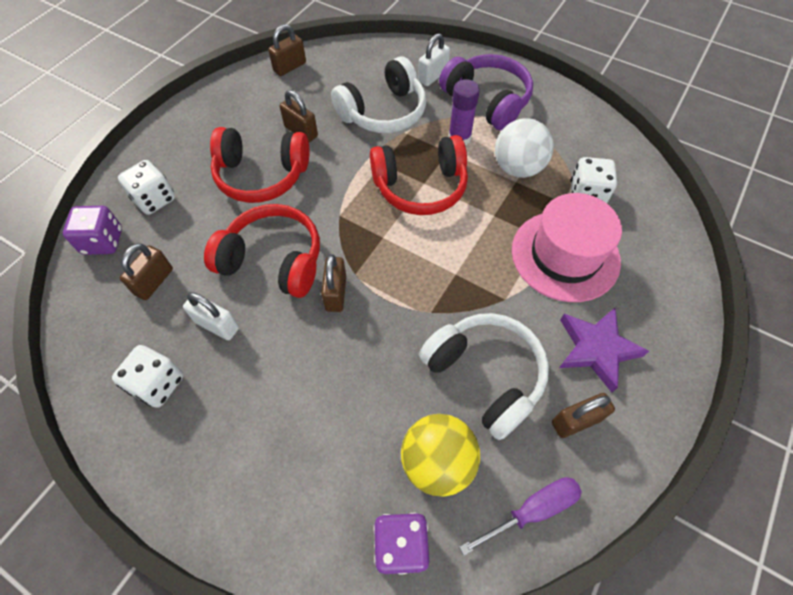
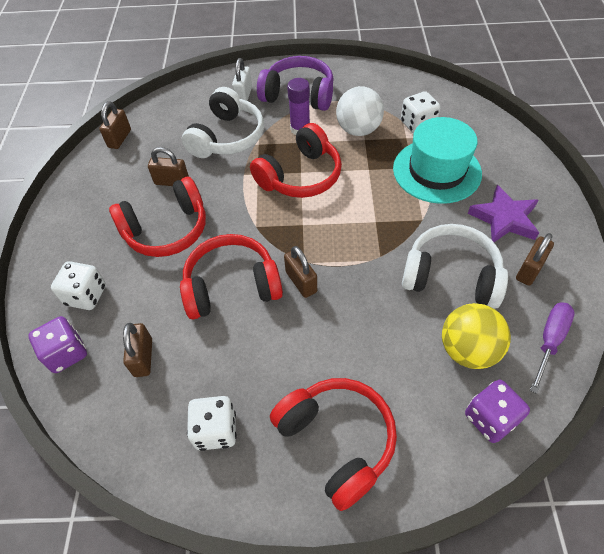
camera: 30 degrees left, 5 degrees down
white padlock [183,292,239,340] -> none
pink hat [512,193,622,302] -> turquoise hat [393,117,482,204]
none -> red headphones [270,378,397,511]

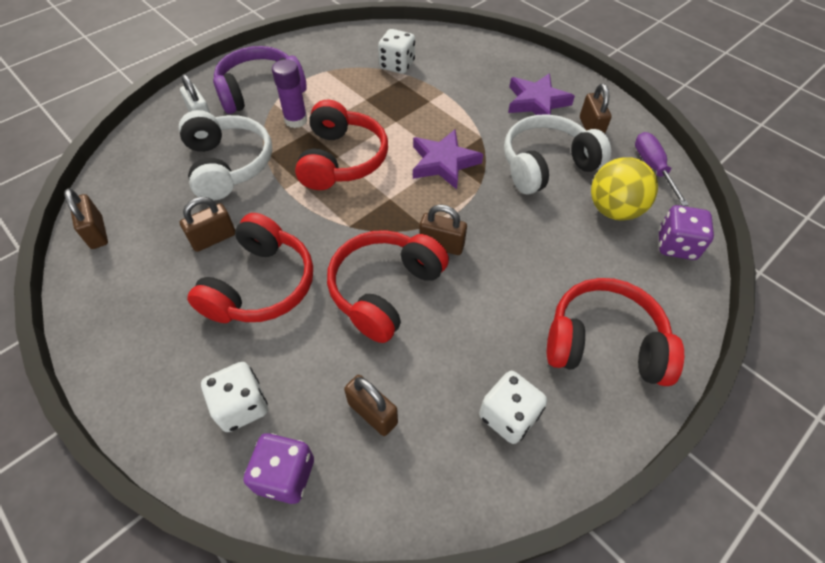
camera: 45 degrees left, 0 degrees up
white ball [336,86,384,136] -> none
turquoise hat [393,117,482,204] -> none
none -> purple star [413,129,483,190]

